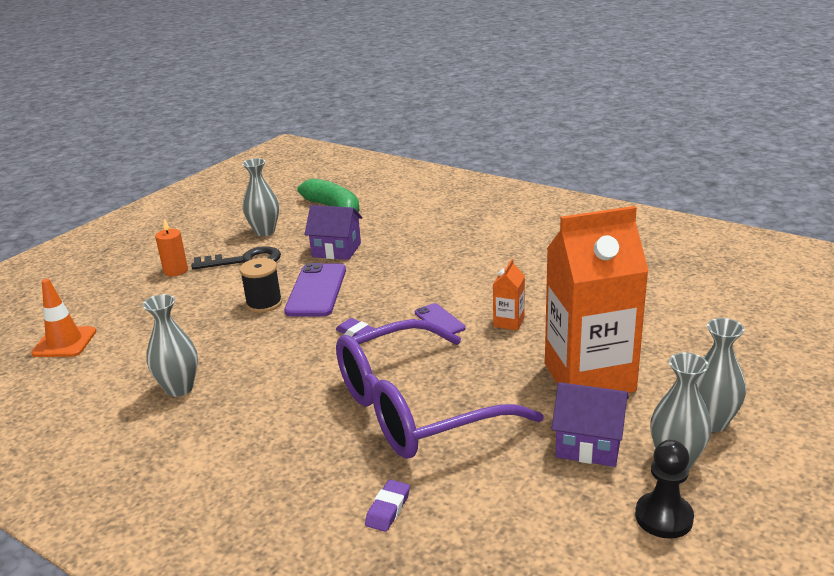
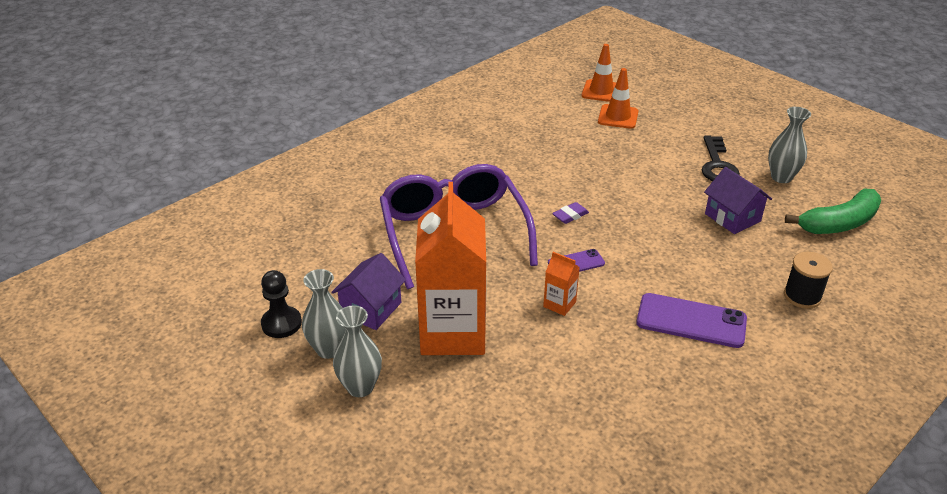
camera: 100 degrees right, 10 degrees up
grey vase [143,294,198,397] -> none
orange candle [155,219,188,276] -> none
black spool [240,258,282,313] -> black spool moved to [784,252,833,309]
purple phone [284,263,346,316] -> purple phone moved to [636,293,747,348]
purple house [304,205,362,260] -> purple house turned 60 degrees counterclockwise [704,167,772,234]
purple eraser [365,479,410,532] -> none
none -> orange traffic cone [598,68,638,129]

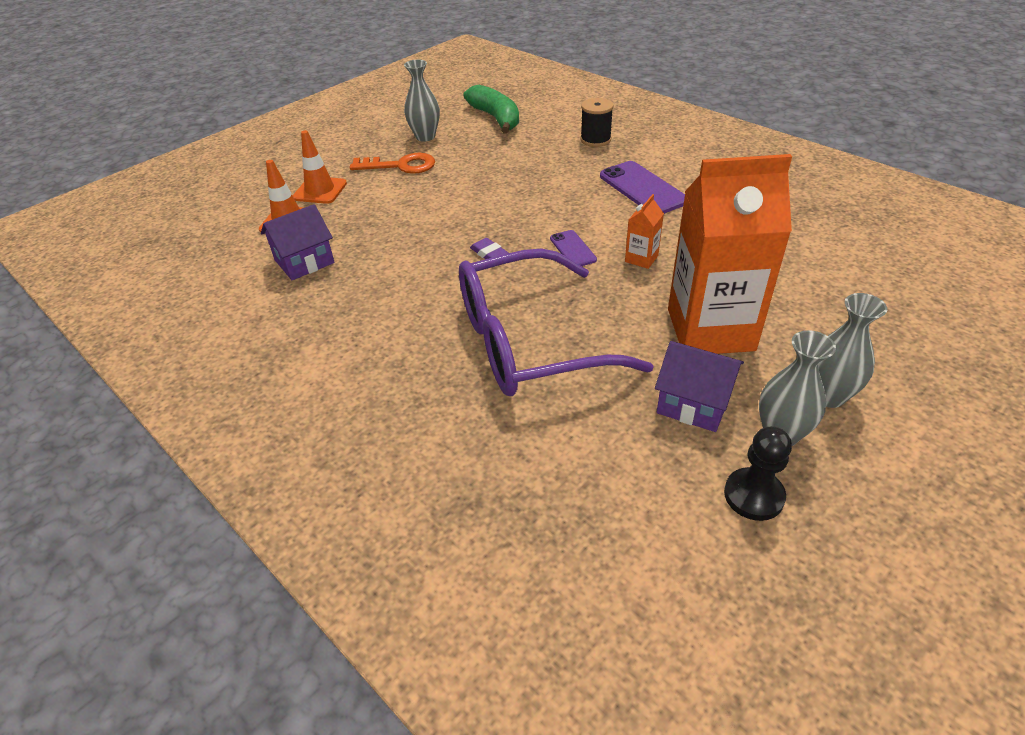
camera: 90 degrees left, 5 degrees up
orange traffic cone [582,44,617,102] -> orange traffic cone moved to [293,130,347,204]
purple phone [636,293,747,348] -> purple phone turned 45 degrees counterclockwise [600,161,685,214]
black key [702,136,740,181] -> orange key [350,152,435,174]
purple house [704,167,772,234] -> purple house moved to [261,204,335,280]

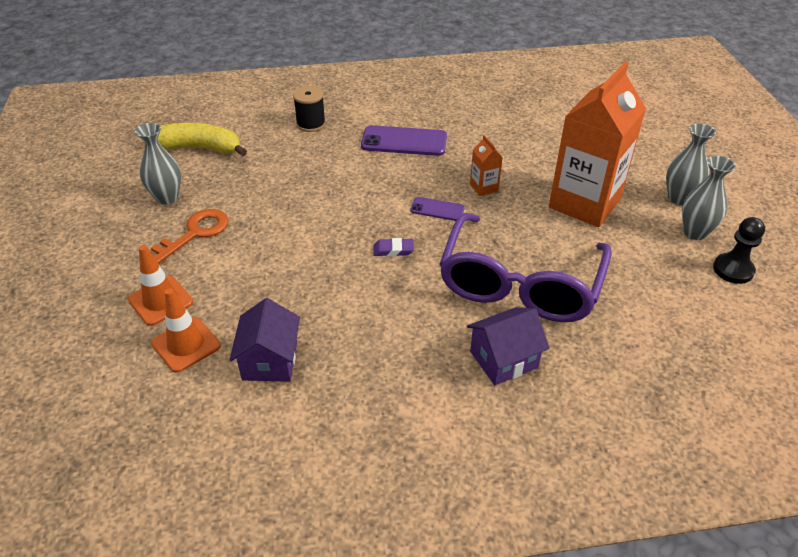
camera: 55 degrees left, 0 degrees up
green banana [463,85,519,133] -> yellow banana [158,123,247,156]
purple house [655,341,744,432] -> purple house moved to [467,307,550,385]

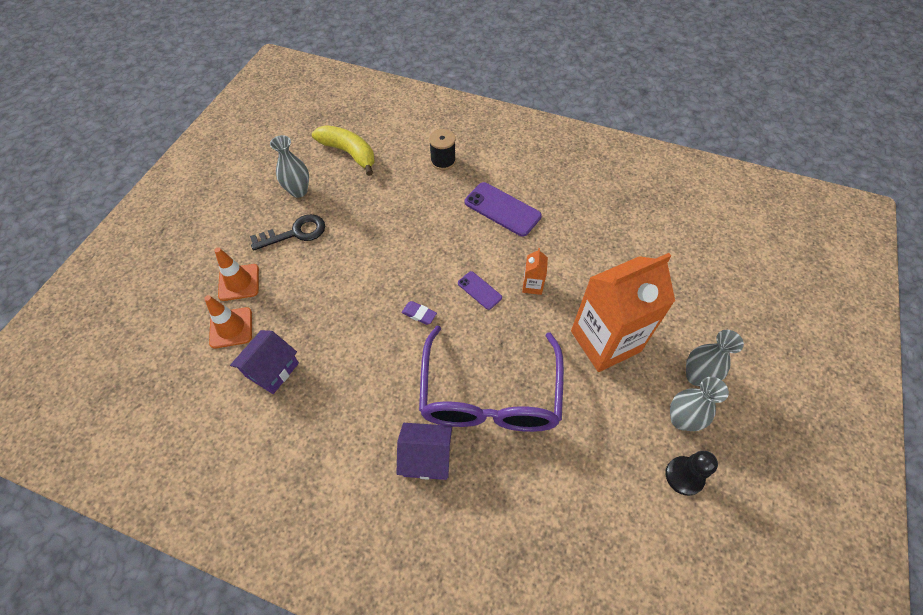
camera: 30 degrees right, 15 degrees up
orange key [151,209,229,264] -> black key [250,214,325,251]
purple glasses [440,213,612,322] -> purple glasses turned 45 degrees counterclockwise [419,326,564,432]

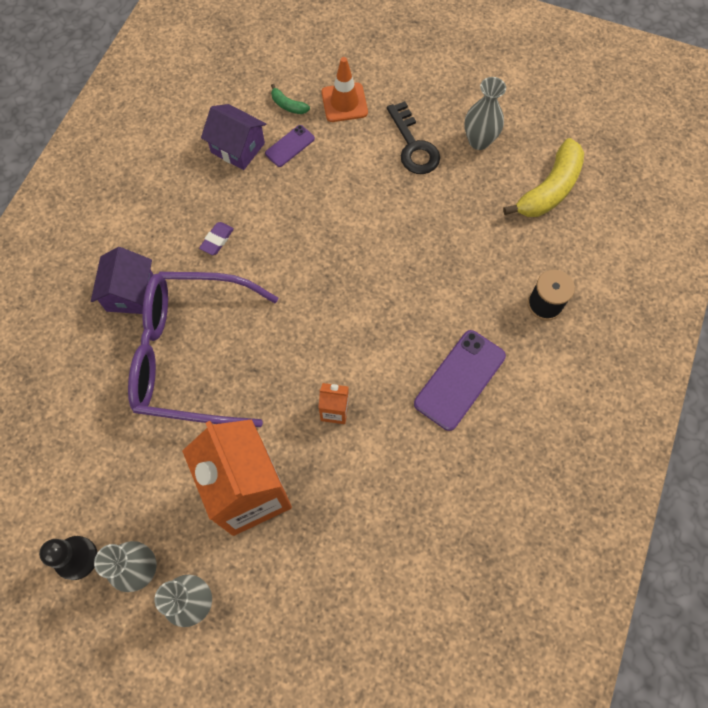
camera: 90 degrees right, 10 degrees up
orange traffic cone [204,295,252,349] -> green banana [271,84,310,114]
purple eraser [401,301,437,325] -> purple eraser moved to [199,222,234,255]
purple phone [458,271,502,310] -> purple phone moved to [265,125,315,167]

